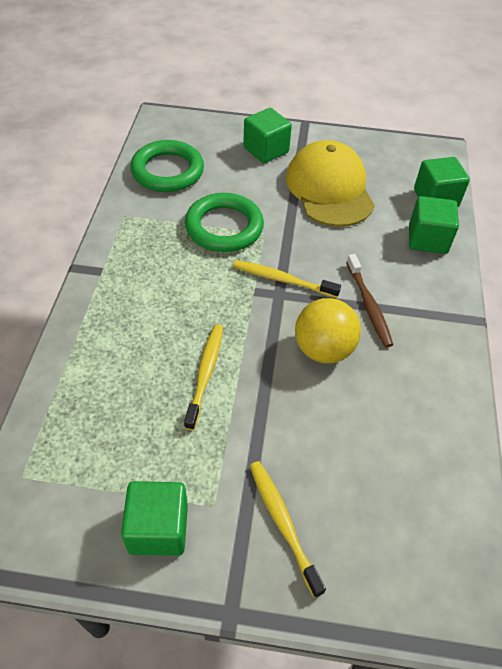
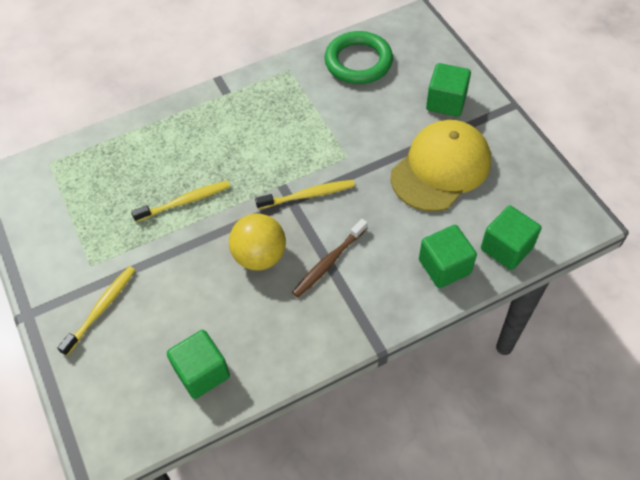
camera: 60 degrees right, 5 degrees up
green cube [121,481,188,556] -> green cube moved to [167,330,230,399]
green ring [185,193,264,252] -> none
yellow toothbrush [233,260,341,298] -> yellow toothbrush turned 90 degrees clockwise [255,180,355,209]

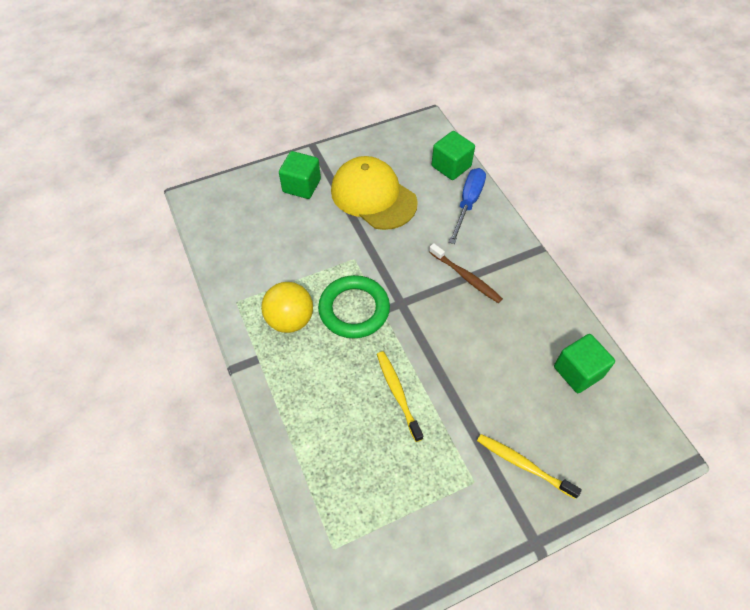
camera: 90 degrees left, 0 degrees up
yellow ball [229,214,286,270] -> yellow ball moved to [261,282,313,333]
yellow toothbrush [255,180,355,209] -> none
green ring [325,31,393,84] -> green ring moved to [318,275,390,338]
green cube [419,225,477,288] -> blue screwdriver [449,168,486,244]

